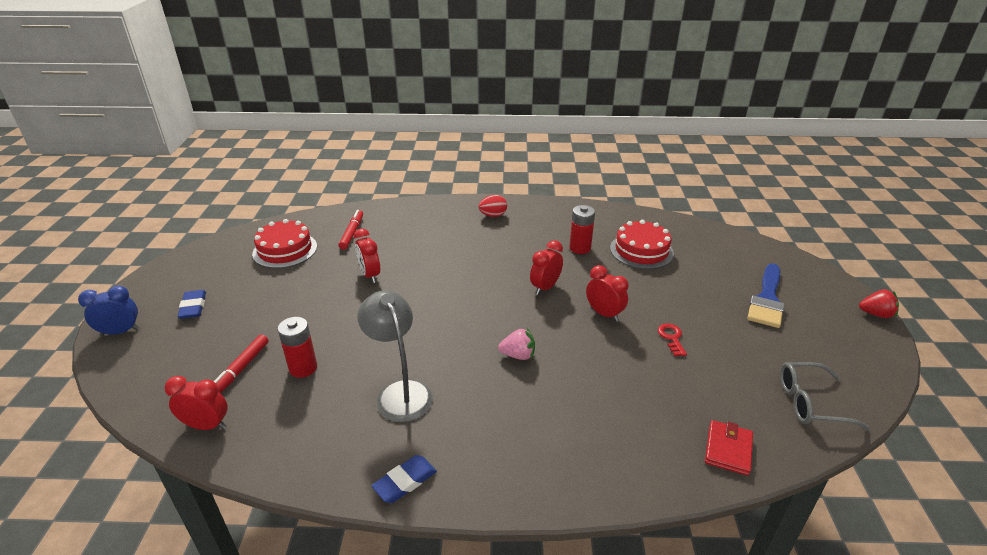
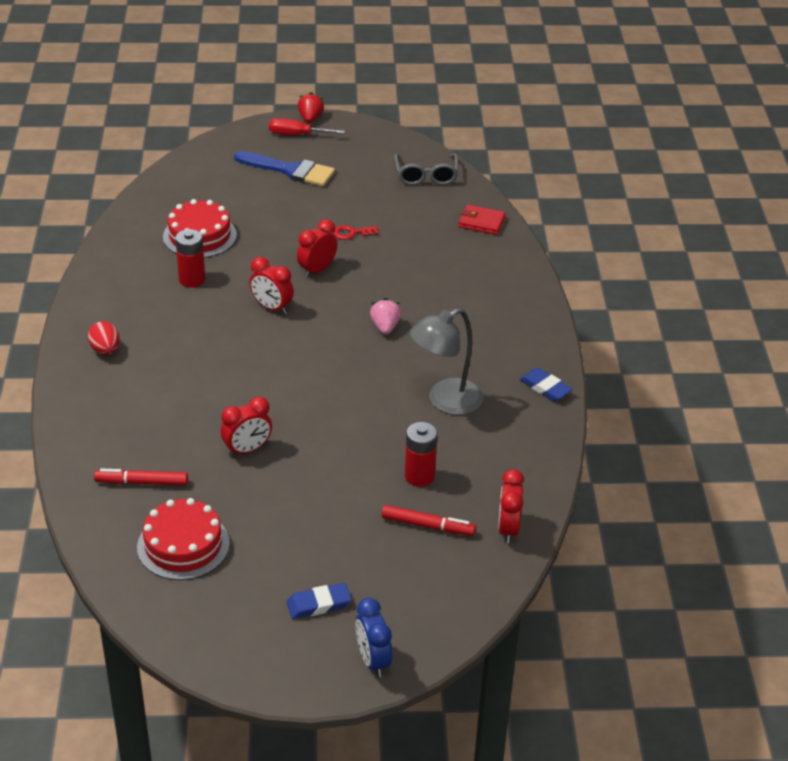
camera: 95 degrees left, 5 degrees up
none -> red screwdriver [269,118,345,135]

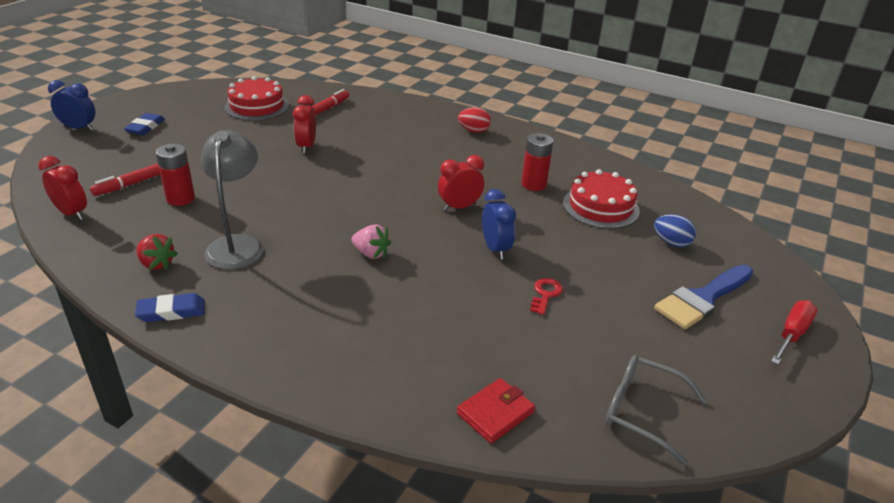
camera: 120 degrees right, 5 degrees down
red clock [297,219,337,278] -> blue clock [482,189,516,259]
red strawberry [298,92,324,123] -> red strawberry moved to [136,234,178,270]
none -> blue egg [654,214,696,247]

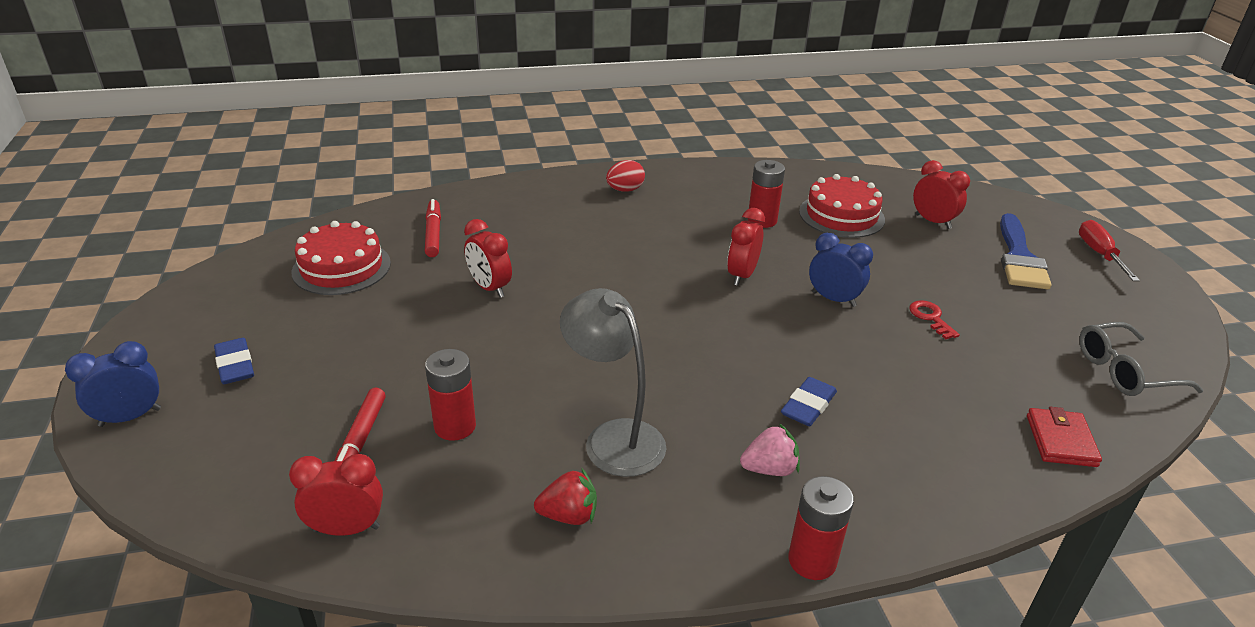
camera: 40 degrees left, 0 degrees up
blue eraser [135,293,205,322] -> blue eraser moved to [781,377,837,426]
pink strawberry [351,225,391,259] -> pink strawberry moved to [740,423,800,476]
blue egg [654,214,696,247] -> red clock [913,160,970,229]
none -> red battery [788,476,854,580]

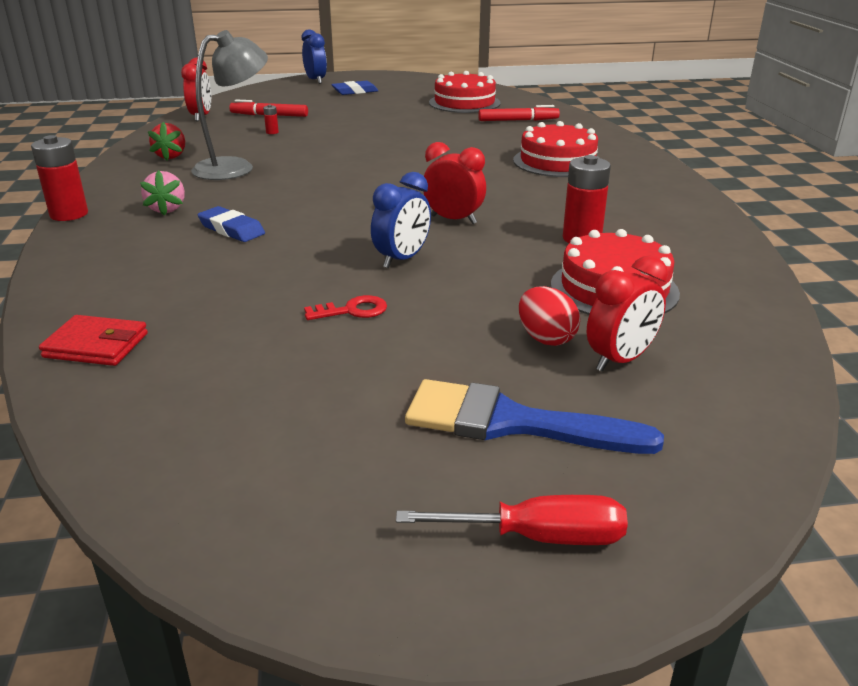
camera: 95 degrees right, 5 degrees down
red battery [425,349,476,441] -> red battery [263,105,279,134], size x0.45
red clock [464,219,512,298] -> none
red egg [606,160,645,192] -> red egg moved to [519,286,580,346]
grey glasses [1079,322,1203,396] -> none
none -> red cake [513,121,599,177]

